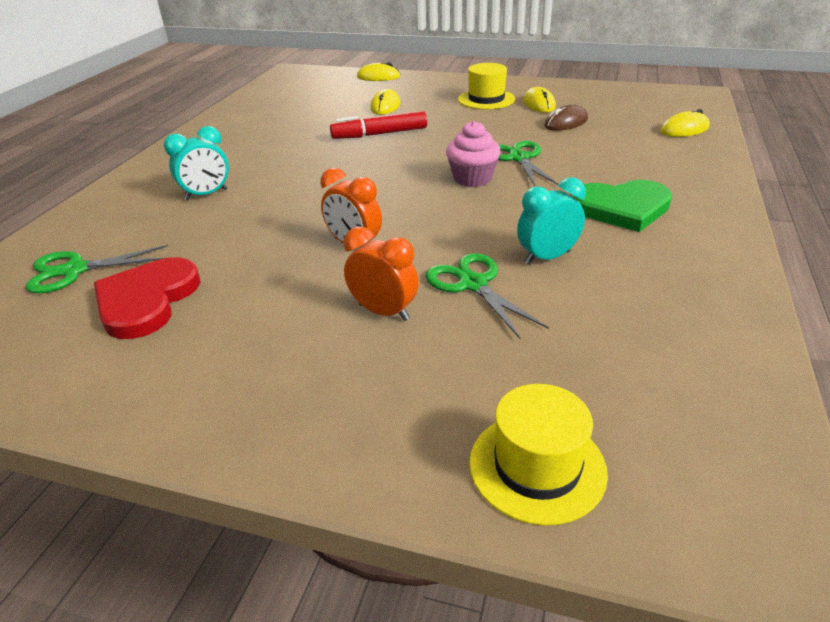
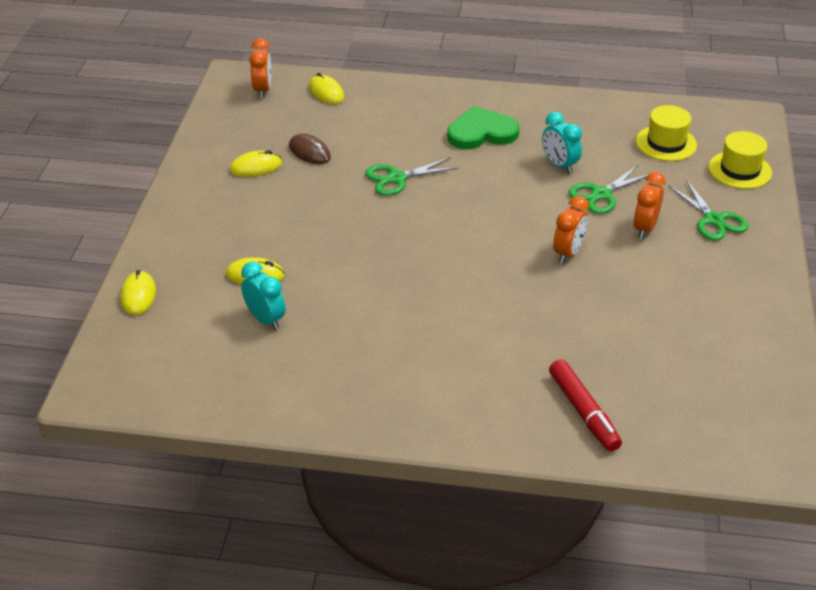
camera: 100 degrees left, 5 degrees up
green scissors [26,245,168,293] -> green scissors moved to [668,179,748,240]
red heart [94,257,201,339] -> none
turquoise clock [164,126,229,200] -> turquoise clock moved to [241,262,286,330]
red marker [330,111,427,139] -> red marker moved to [549,359,622,452]
pink cupcake [446,121,501,187] -> none
yellow hat [458,63,515,109] -> yellow hat moved to [636,105,697,161]
green heart [571,180,672,232] -> green heart turned 90 degrees counterclockwise [447,106,520,149]
none -> orange clock [249,38,271,98]

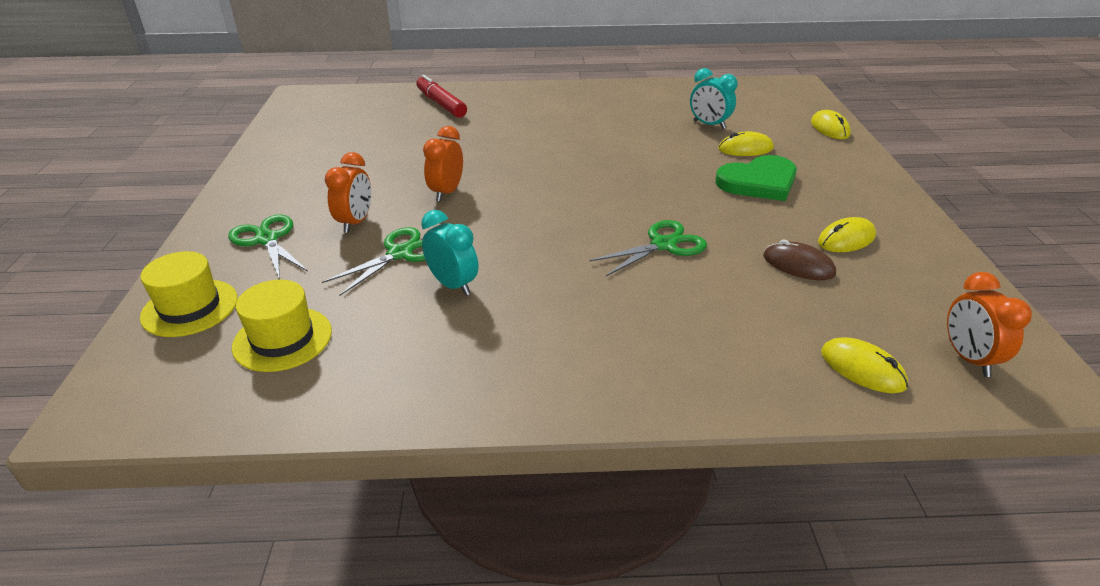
camera: 170 degrees right, 5 degrees down
green heart [447,106,520,149] -> green heart moved to [715,155,797,201]

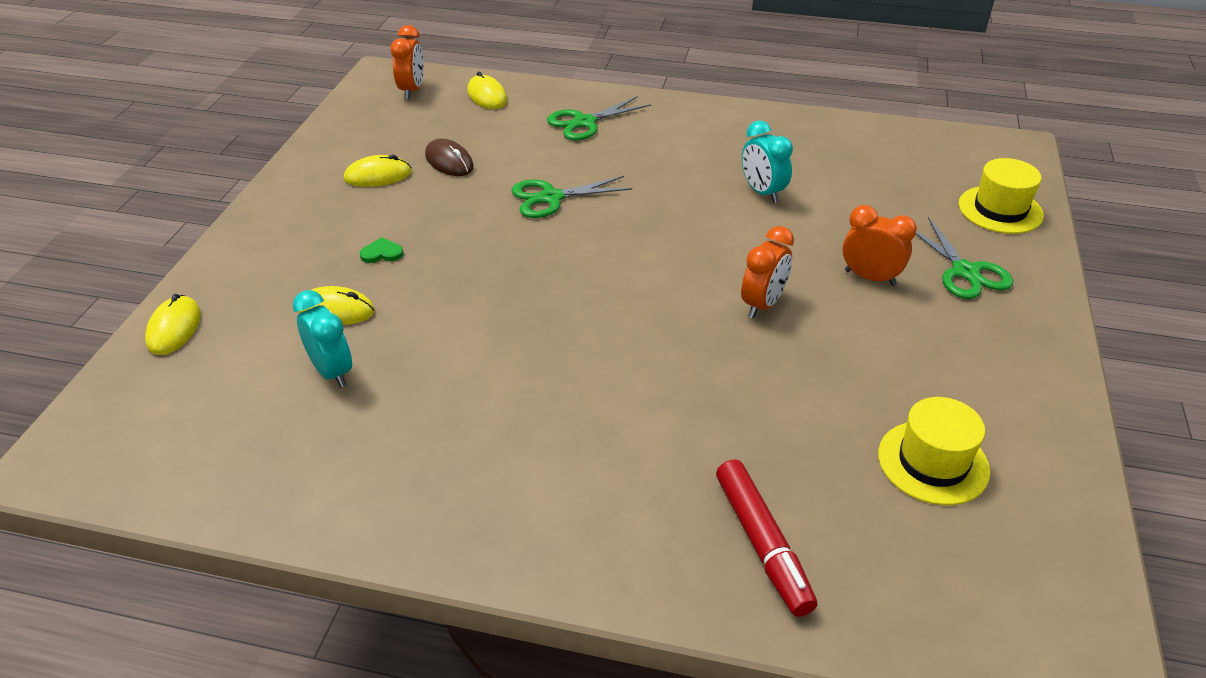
camera: 165 degrees left, 5 degrees up
yellow hat [232,280,332,372] -> yellow hat moved to [878,397,990,505]
green scissors [322,227,426,296] -> green scissors moved to [547,96,651,141]
orange clock [325,152,371,233] -> orange clock turned 90 degrees clockwise [843,205,917,286]
green heart [715,155,797,201] -> green heart [360,237,403,263], size x0.40

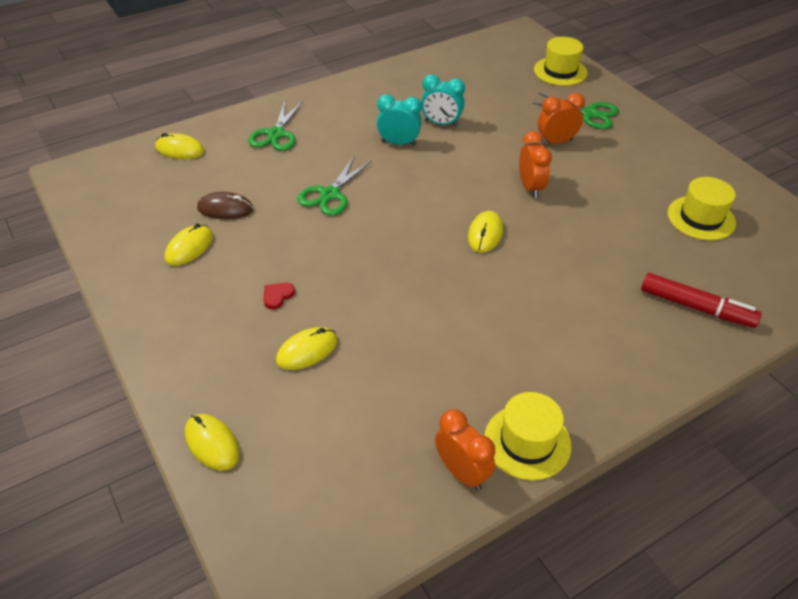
camera: 45 degrees left, 5 degrees up
turquoise clock [293,290,352,388] -> turquoise clock moved to [377,94,422,146]
green heart [360,237,403,263] -> red heart [264,283,295,309]
orange clock [391,25,424,99] -> orange clock moved to [435,409,495,491]
none -> yellow mouse [468,211,503,253]
none -> yellow hat [485,392,571,480]

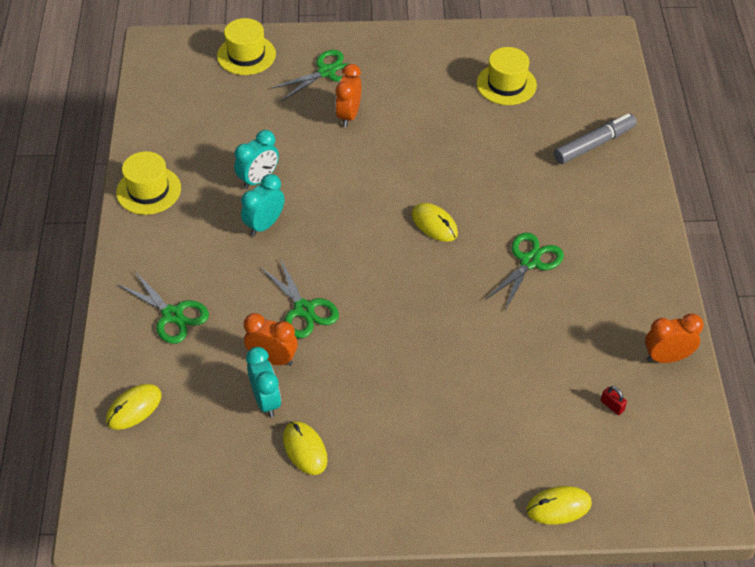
camera: 60 degrees left, 5 degrees up
brown mouse [197,192,253,220] -> turquoise clock [246,347,281,417]
red heart [264,283,295,309] -> none
yellow mouse [276,327,337,370] -> none
yellow hat [485,392,571,480] -> yellow hat moved to [116,151,181,215]
orange clock [519,131,552,198] -> orange clock moved to [244,313,298,366]
red marker [641,273,761,328] -> grey marker [554,113,637,164]
none -> green scissors [485,233,564,310]
none -> red padlock [601,386,627,415]

